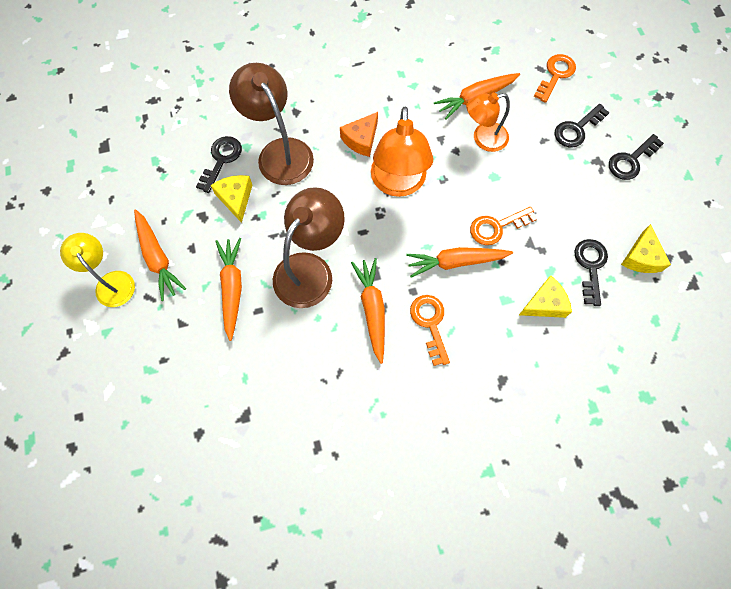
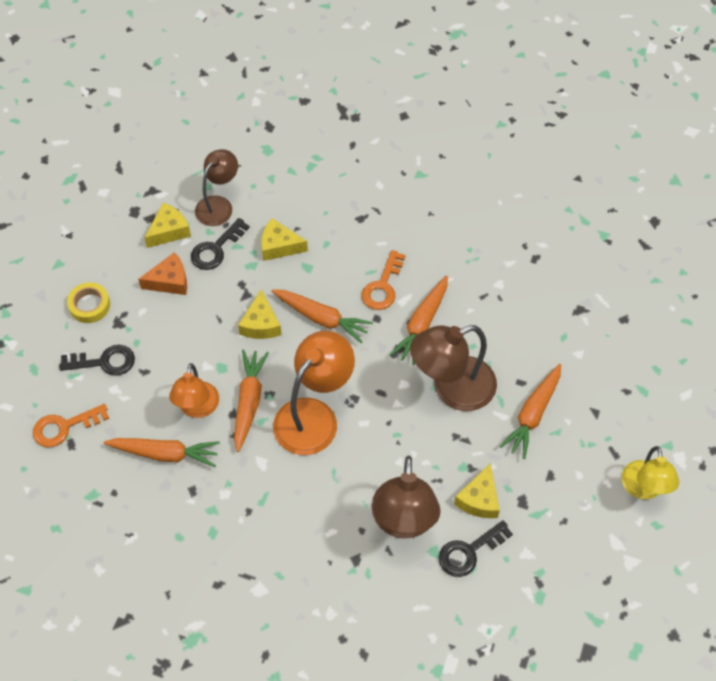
camera: 145 degrees left, 10 degrees down
orange carrot [134,210,186,301] -> orange carrot moved to [234,350,269,452]
orange cheese [340,112,378,157] -> orange cheese moved to [138,252,187,295]
orange lamp [466,93,510,152] -> orange lamp turned 75 degrees clockwise [169,363,219,418]
orange key [470,207,537,245] -> yellow cheese [238,289,282,339]
black key [609,134,664,180] -> yellow tape [67,282,110,323]
none -> brown lamp [195,149,238,226]

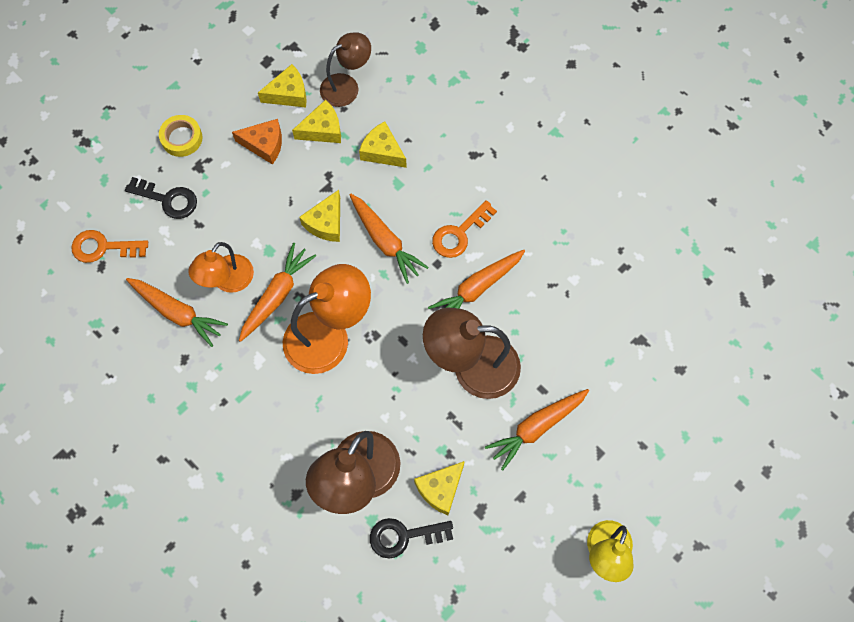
camera: 25 degrees right, 10 degrees up
black key [191,218,250,270] -> yellow cheese [292,100,341,143]

